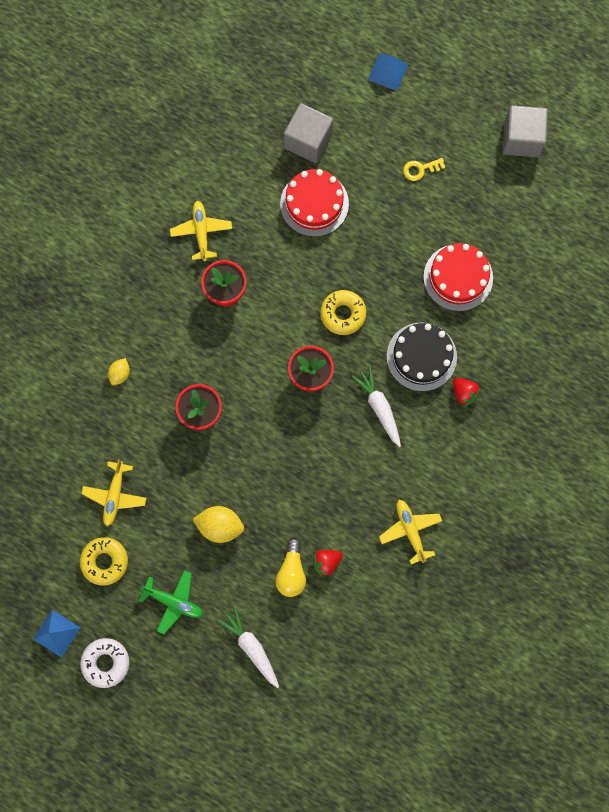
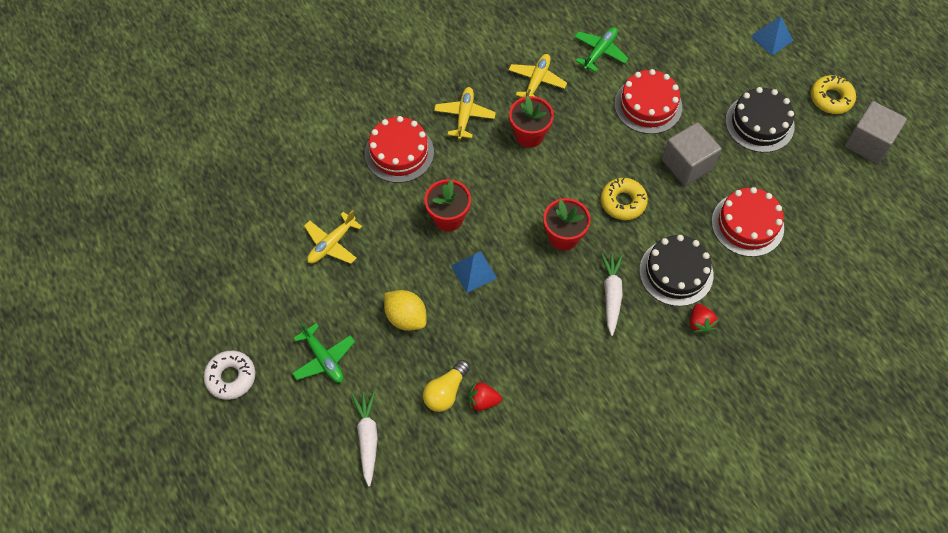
camera: 30 degrees right, 15 degrees down
blue pyramid [33,610,80,658] -> blue pyramid moved to [451,251,497,293]
yellow donut [80,537,128,586] -> yellow donut moved to [810,75,856,114]
yellow lemon [108,358,130,385] -> red cake [365,116,434,183]
grey cube [284,103,333,163] -> grey cube moved to [662,122,722,186]
yellow plane [379,500,442,564] -> yellow plane moved to [434,87,496,140]
yellow key [403,158,445,181] -> black cake [725,87,795,153]
none -> green plane [574,27,629,72]

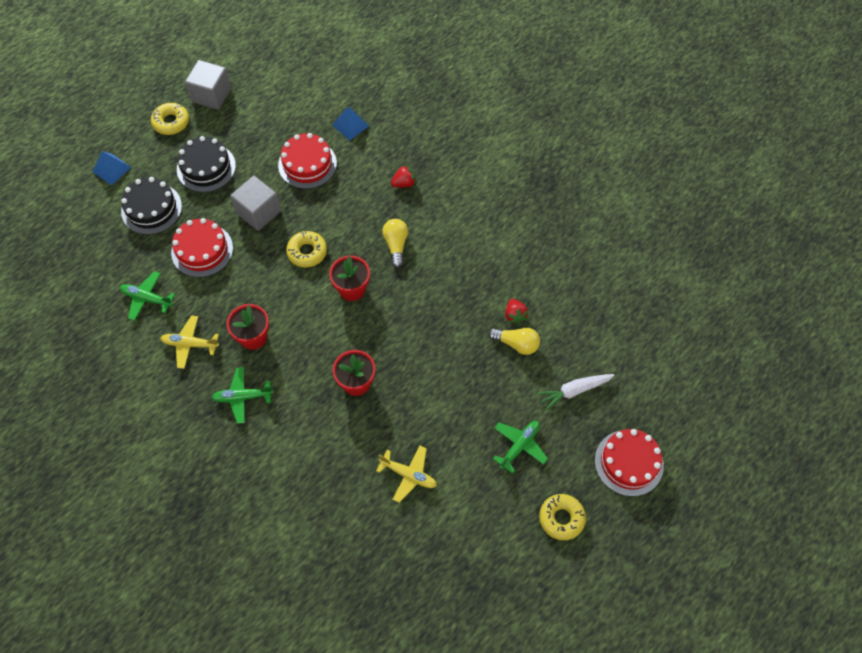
camera: 105 degrees left, 0 degrees up
white donut [203,351,255,400] -> yellow donut [539,494,586,540]
red cake [365,116,434,183] -> red cake moved to [595,429,664,496]
yellow lemon [384,290,427,331] -> none
yellow plane [434,87,496,140] -> green plane [211,367,273,424]
blue pyramid [451,251,497,293] -> blue pyramid moved to [332,106,369,141]
white carrot [601,253,623,336] -> yellow light bulb [382,219,408,268]
black cake [639,235,713,306] -> black cake moved to [121,177,182,234]

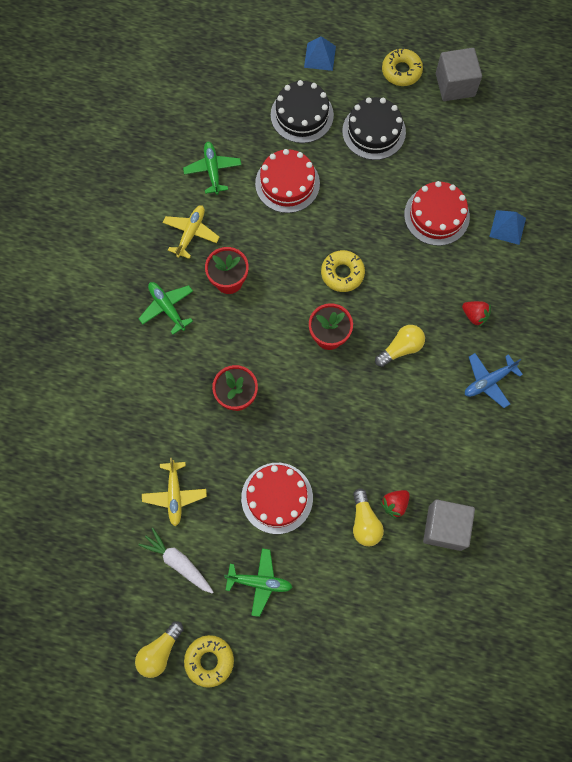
camera: 60 degrees right, 10 degrees up
yellow plane [160,316,219,369] -> yellow plane turned 45 degrees clockwise [162,205,220,259]
grey cube [230,176,281,231] -> grey cube moved to [423,499,475,551]
white carrot [538,374,615,410] -> white carrot moved to [139,528,213,594]
red cake [595,429,664,496] -> red cake moved to [241,463,313,534]
none -> yellow light bulb [135,621,184,678]
none -> blue plane [465,353,523,408]

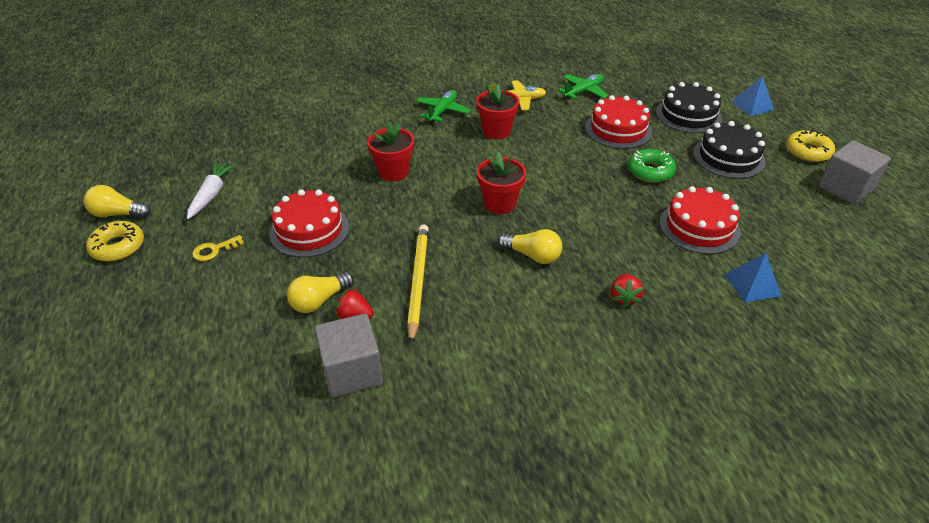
camera: 60 degrees right, 30 degrees down
yellow plane [142,458,207,526] -> none
green plane [224,548,292,617] -> yellow key [192,235,244,261]
yellow donut [321,250,365,292] -> none
blue plane [465,353,523,408] -> none
none -> yellow pencil [407,224,429,344]
none -> green donut [628,149,676,183]

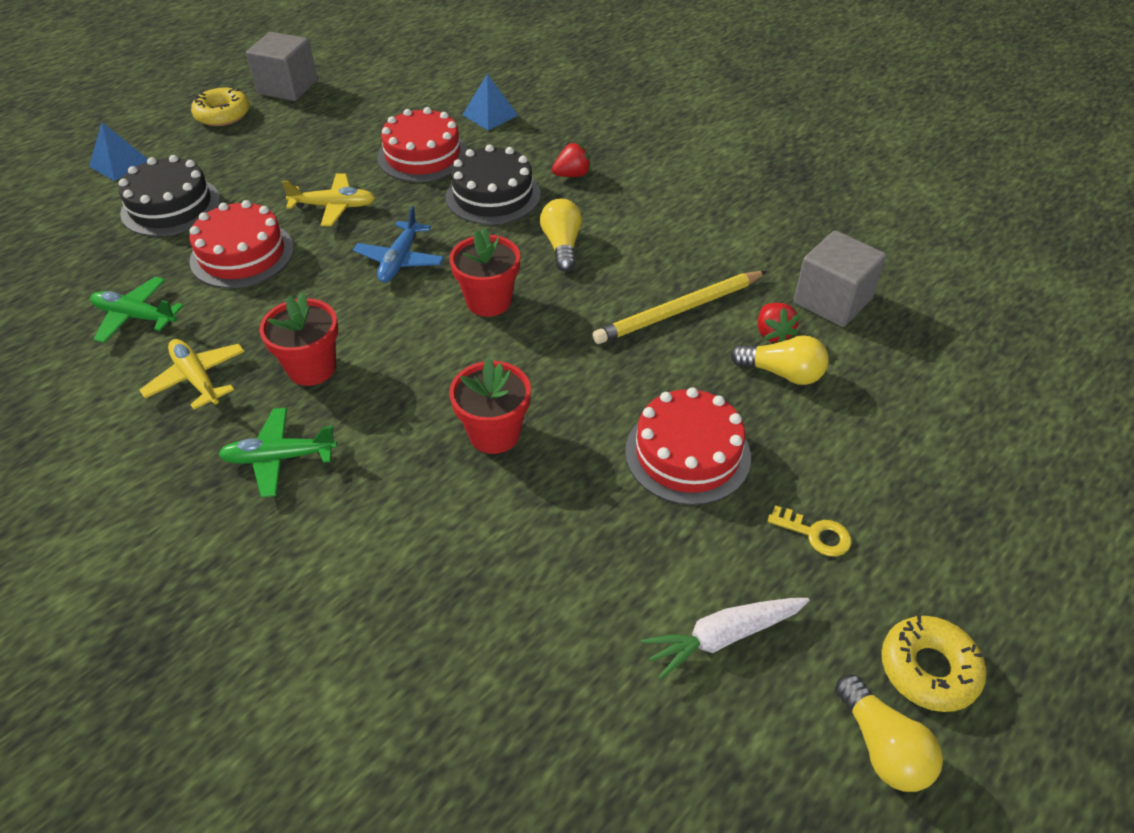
camera: 120 degrees left, 5 degrees up
green donut [628,149,676,183] -> yellow plane [282,173,375,226]
black cake [693,121,766,179] -> black cake moved to [446,144,541,225]
none -> blue plane [353,206,444,282]

